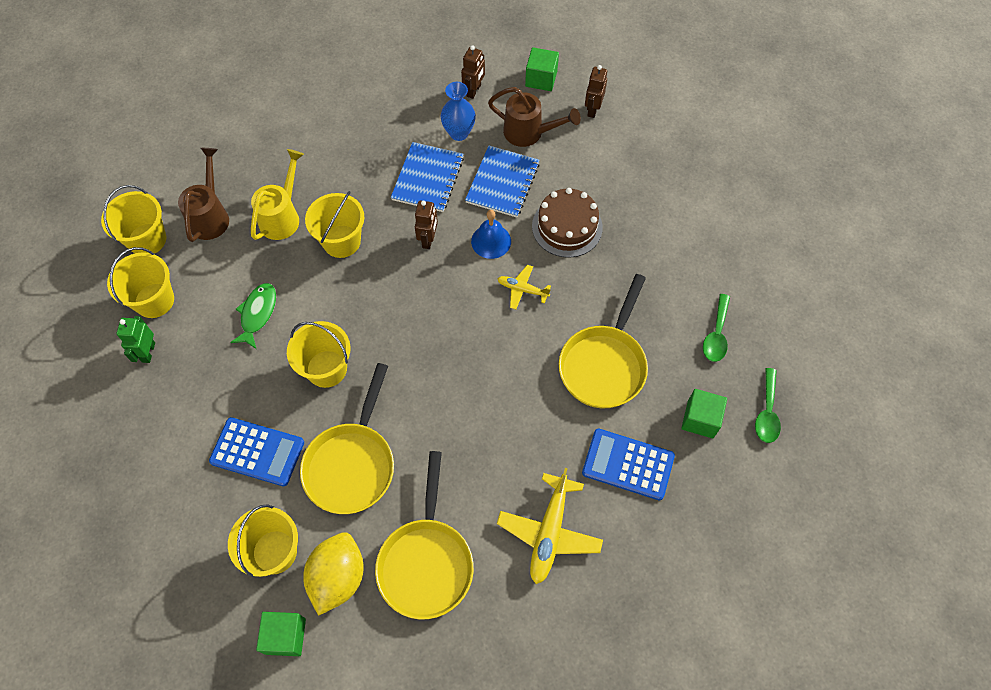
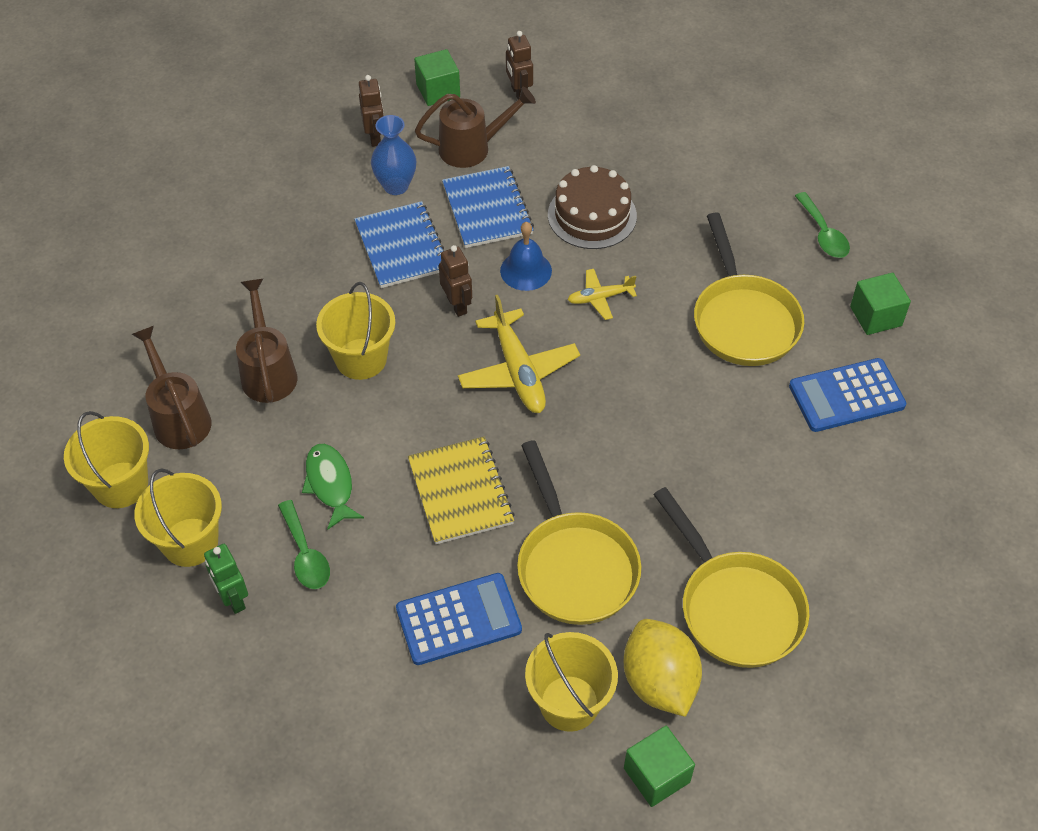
camera: 35 degrees left, 10 degrees down
yellow watering can [251,149,304,240] -> brown watering can [236,279,297,403]
yellow bucket [287,321,350,388] -> yellow notebook [408,437,515,544]
yellow plane [497,468,603,584] -> yellow plane moved to [458,295,580,413]
green spoon [755,368,781,443] -> green spoon moved to [278,500,330,589]

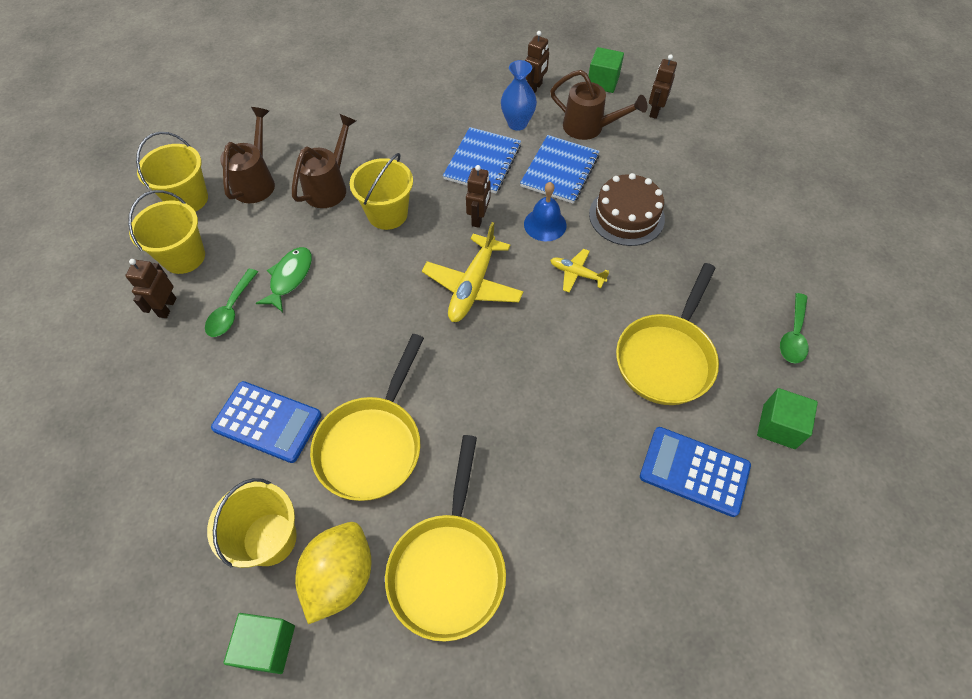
camera: 40 degrees right, 5 degrees up
green robot [204,544,248,614] -> brown robot [126,259,177,318]
yellow notebook [408,437,515,544] -> none

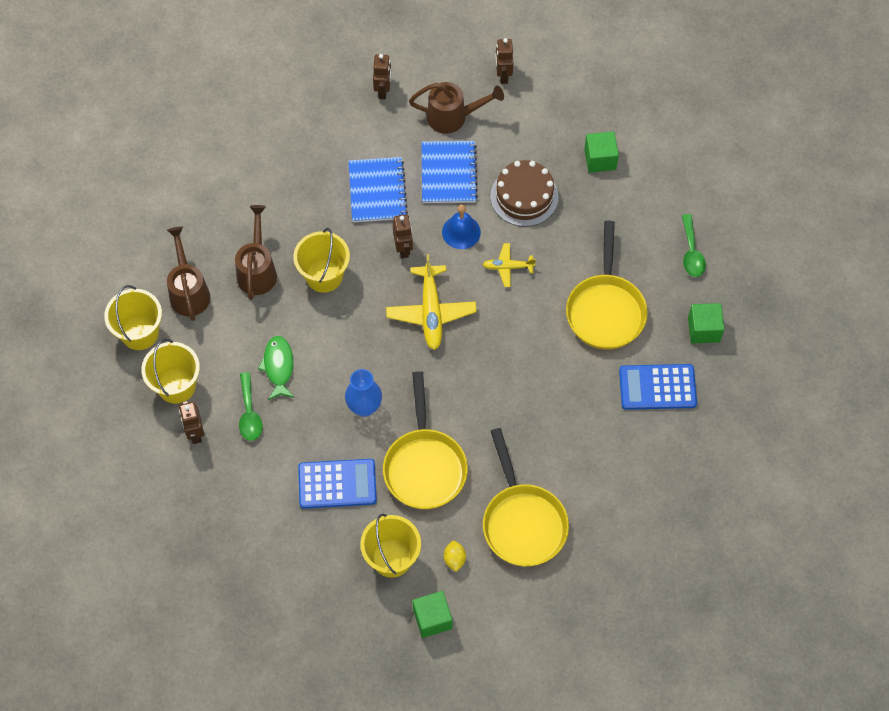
camera: 25 degrees left, 5 degrees up
yellow lemon [295,522,371,624] -> yellow lemon [444,541,466,572], size x0.45
blue vase [501,60,537,131] -> blue vase moved to [345,369,382,417]
green cube [588,47,624,93] -> green cube moved to [584,131,619,173]

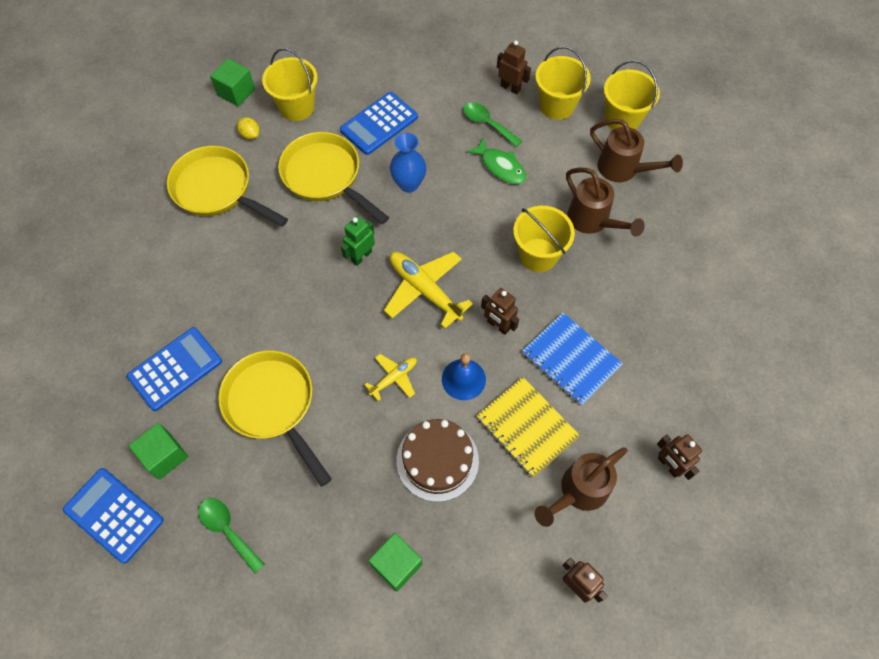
camera: 140 degrees right, 0 degrees up
blue notebook [422,141,478,203] -> yellow notebook [476,377,580,478]
none -> blue calculator [63,468,164,563]
none -> green robot [341,216,375,266]

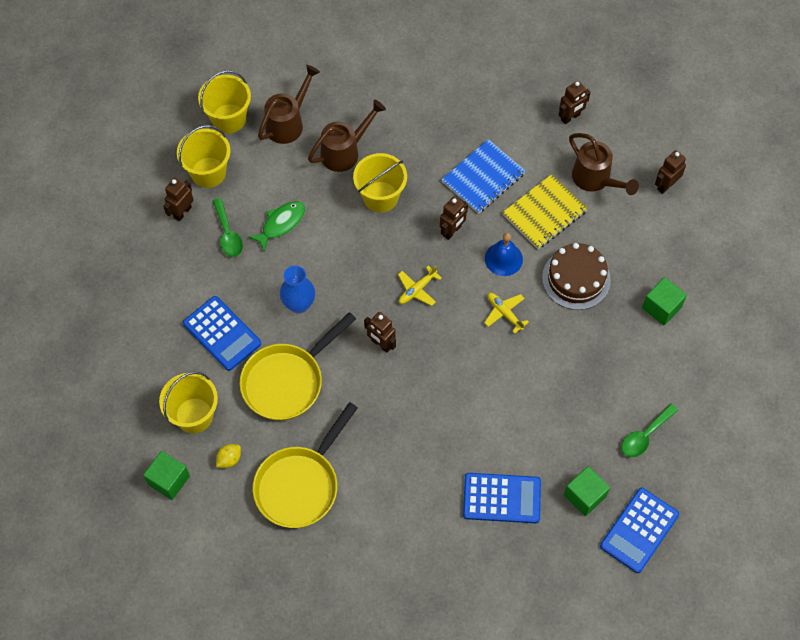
camera: 90 degrees left, 0 degrees up
blue calculator [127,327,222,411] -> blue calculator turned 135 degrees clockwise [463,473,541,523]
yellow pan [218,350,332,487] -> none
green robot [341,216,375,266] -> brown robot [364,312,396,353]
yellow plane [384,251,473,329] -> yellow plane [398,266,442,306], size x0.55
green spoon [463,102,522,147] -> green spoon turned 60 degrees counterclockwise [213,198,243,257]

